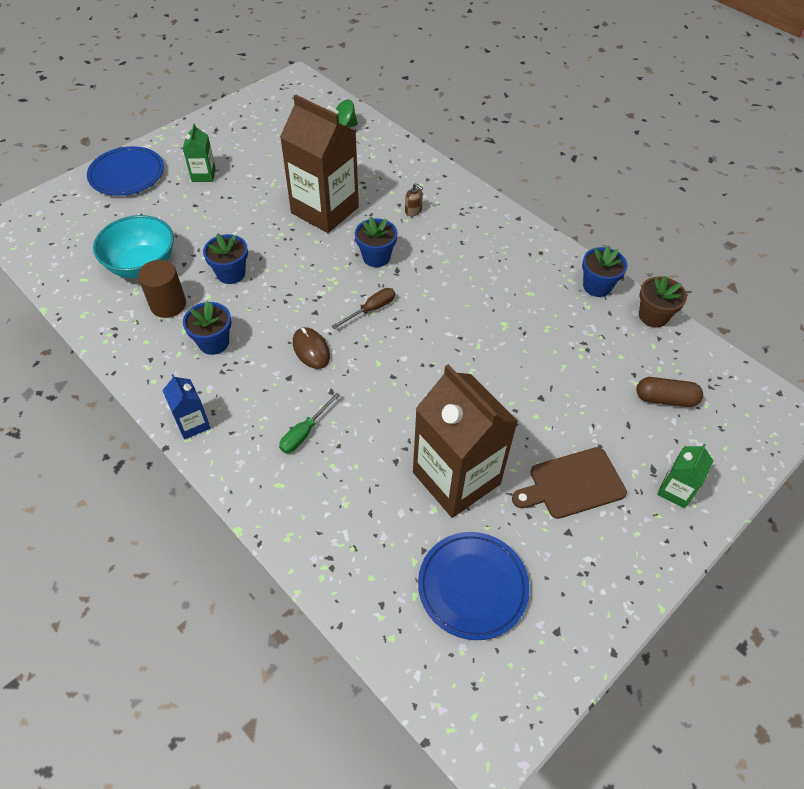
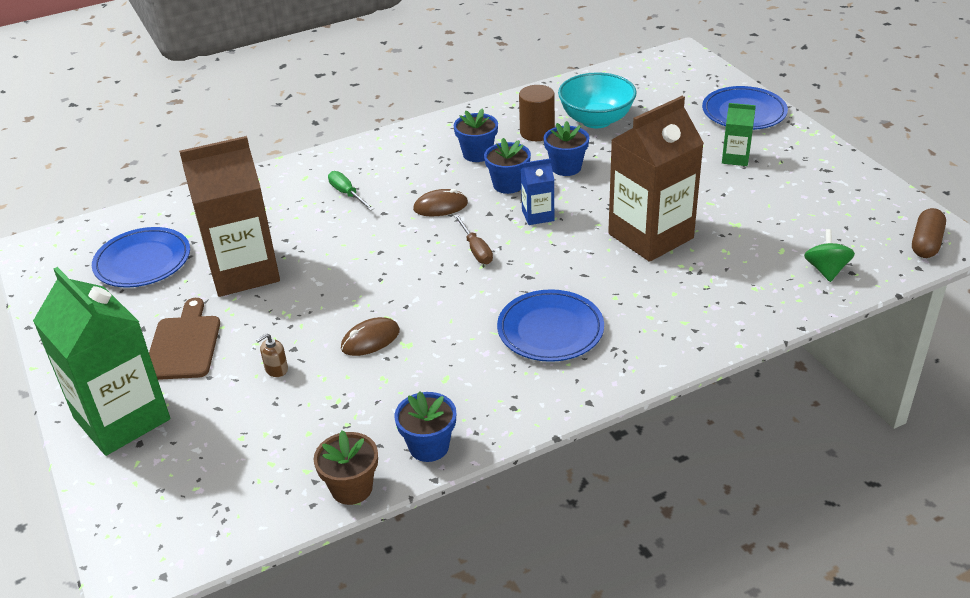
camera: 110 degrees right, 15 degrees down
blue carton [162,374,211,440] -> blue carton moved to [521,158,554,225]
blue flower pot [355,217,398,267] -> blue flower pot moved to [484,138,531,194]
brown soap dispenser [405,183,423,216] -> brown soap dispenser moved to [256,333,288,377]
brown capsule [636,377,703,407] -> brown capsule moved to [912,208,946,258]
green carton [657,443,714,509] -> green carton [33,267,170,456], size x2.19
none -> brown mouse [341,317,400,356]
none -> blue plate [497,289,604,362]

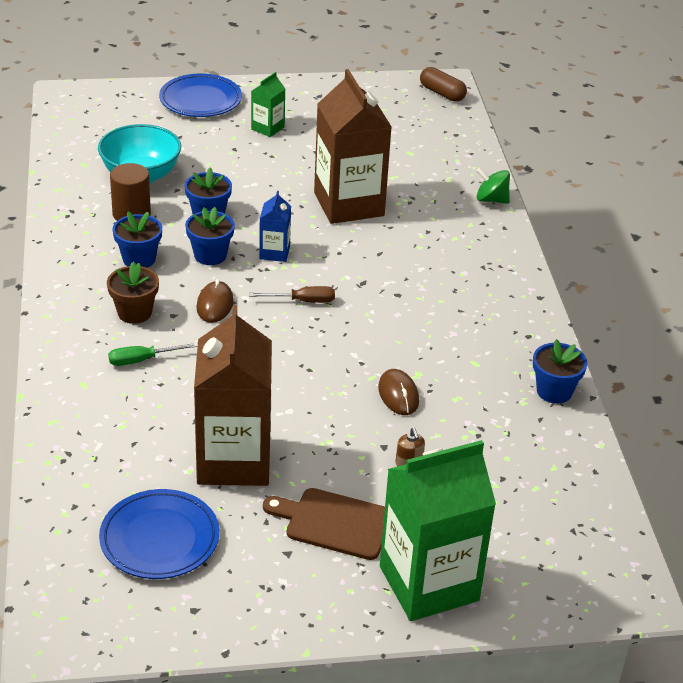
camera: 75 degrees left, 0 degrees up
brown flower pot [314,430,378,505] -> brown flower pot moved to [107,262,159,324]
blue plate [497,289,604,362] -> none
green spinning top [804,229,855,282] -> green spinning top moved to [477,168,510,204]

